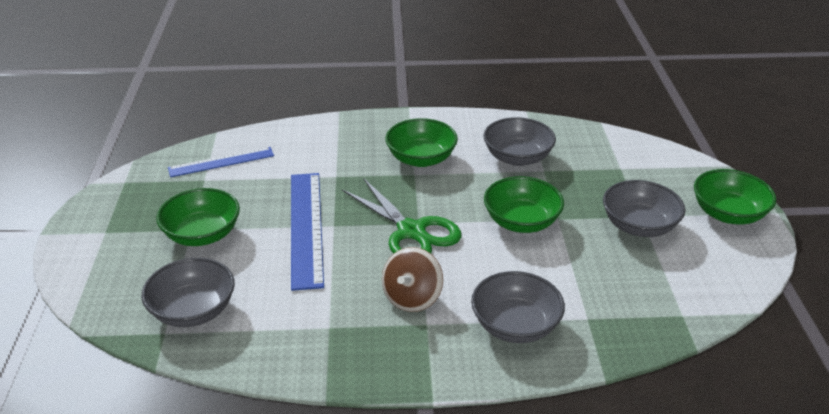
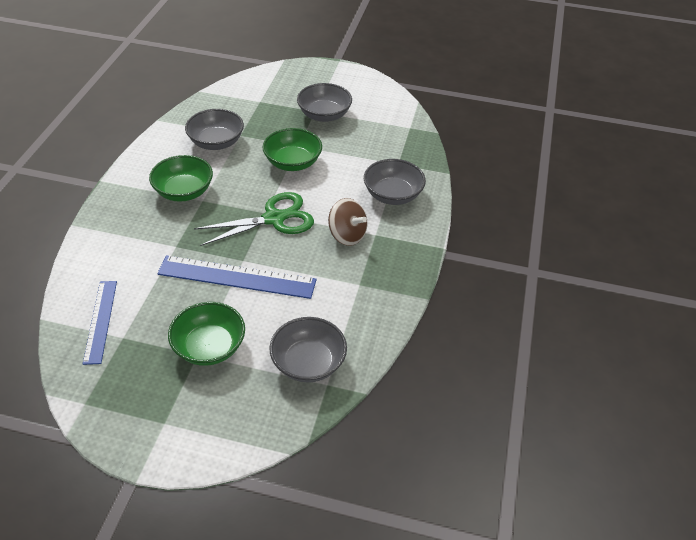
camera: 75 degrees left, 10 degrees up
green bowl [694,169,777,224] -> none

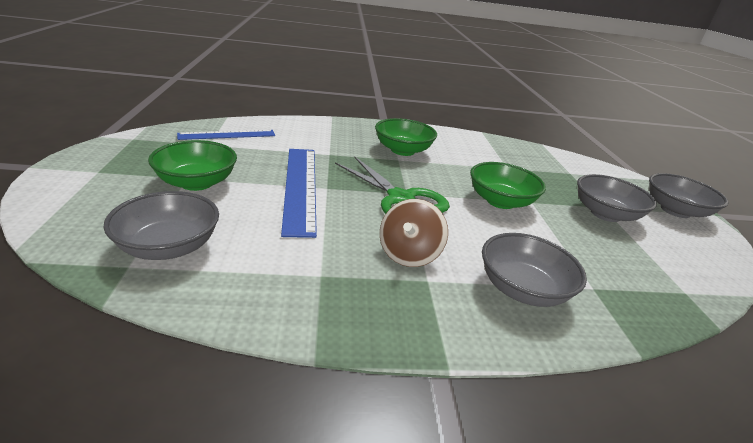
camera: 70 degrees right, 15 degrees down
grey bowl [185,109,244,150] -> grey bowl moved to [649,173,729,218]

